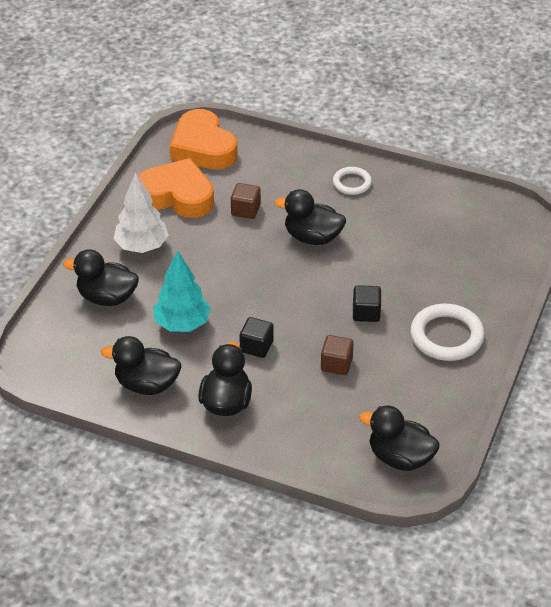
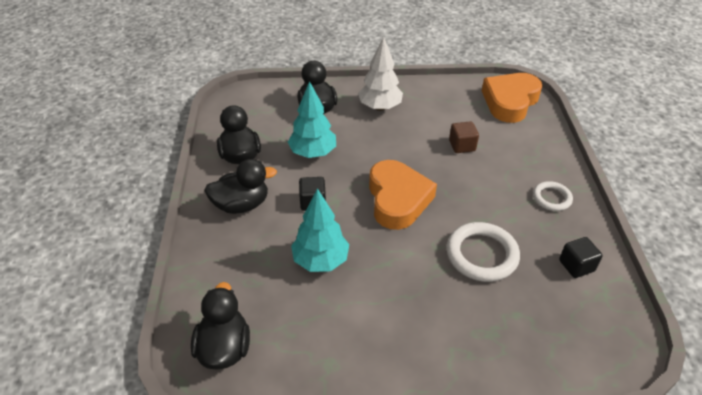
camera: 65 degrees right, 0 degrees up
orange heart [138,158,214,218] -> orange heart moved to [369,160,437,230]
black duck [274,189,346,245] -> none
brown cube [321,335,354,375] -> turquoise tree [291,188,349,272]
black cube [353,285,381,322] -> black cube moved to [559,237,603,278]
white ring [410,304,485,361] -> white ring moved to [447,222,520,282]

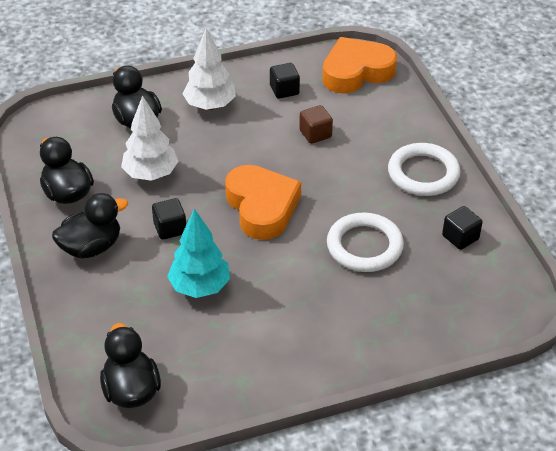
camera: 15 degrees left, 0 degrees up
turquoise tree [288,81,336,158] -> white tree [121,96,178,181]
orange heart [482,73,543,123] -> orange heart turned 45 degrees clockwise [322,37,397,94]
white ring [533,181,573,211] -> white ring [388,143,460,196], size x1.71
none -> black cube [270,63,300,99]

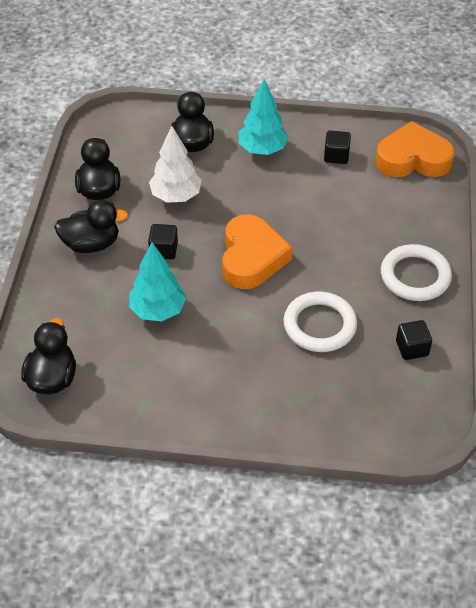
camera: 25 degrees right, 5 degrees up
white tree [182,28,236,110] -> turquoise tree [239,79,289,155]
brown cube [299,105,333,144] -> none

